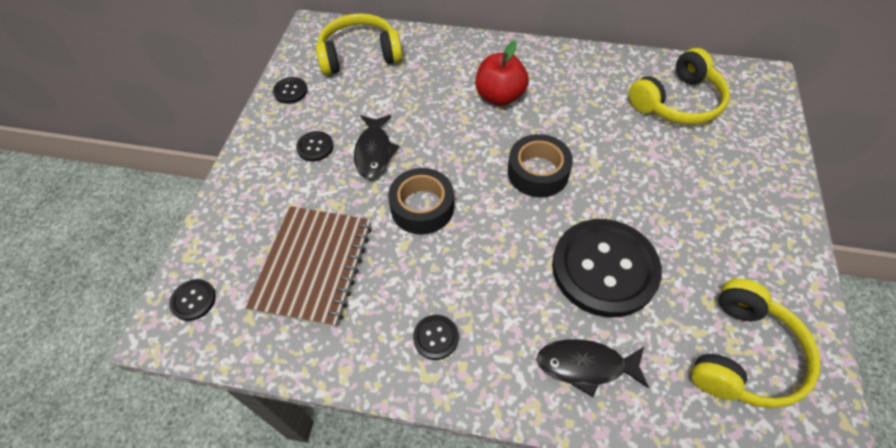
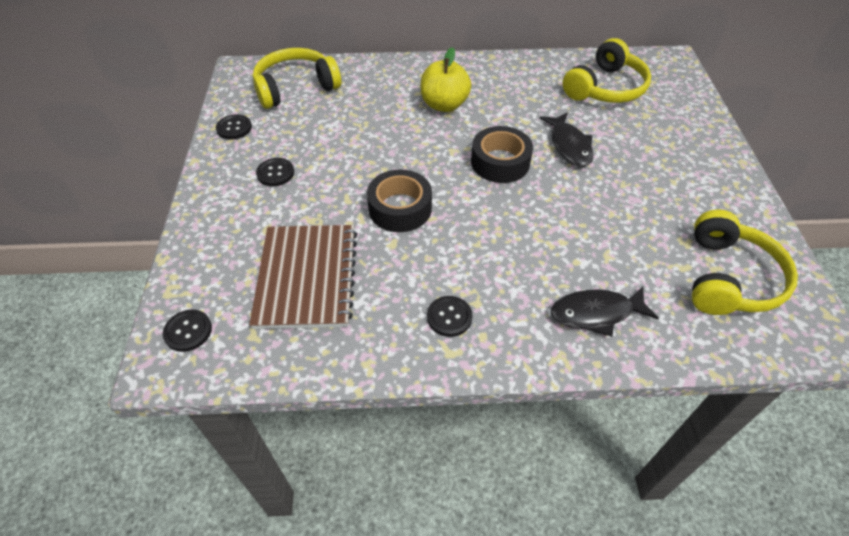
camera: 15 degrees left, 5 degrees down
black fish [354,115,399,179] -> black fish moved to [540,112,594,167]
red apple [475,41,529,106] -> yellow apple [421,47,471,112]
black button [552,219,662,317] -> none

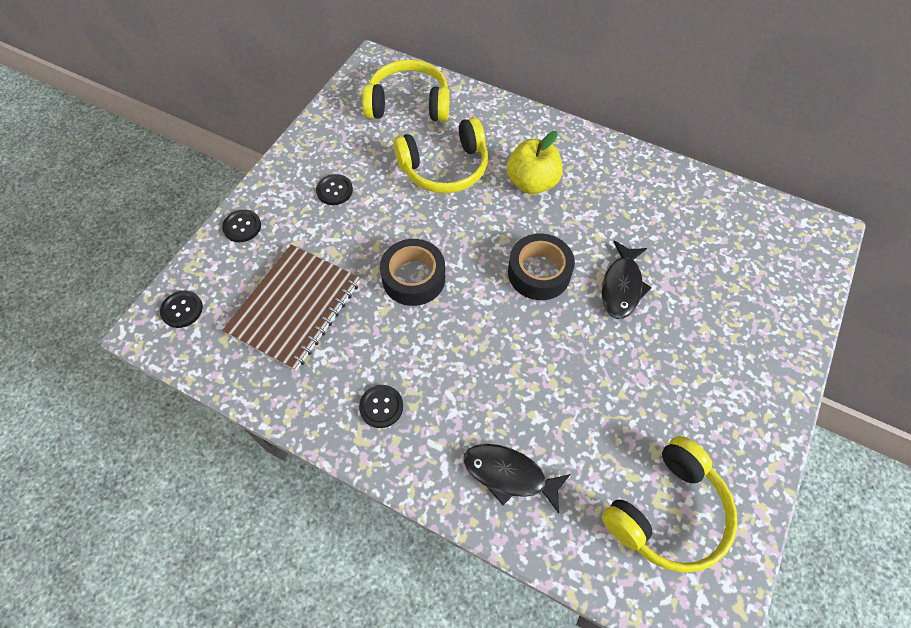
camera: 30 degrees right, 10 degrees up
black button [216,114,252,140] -> black button moved to [222,209,261,242]
yellow headphones [562,38,651,103] -> yellow headphones moved to [393,117,488,193]

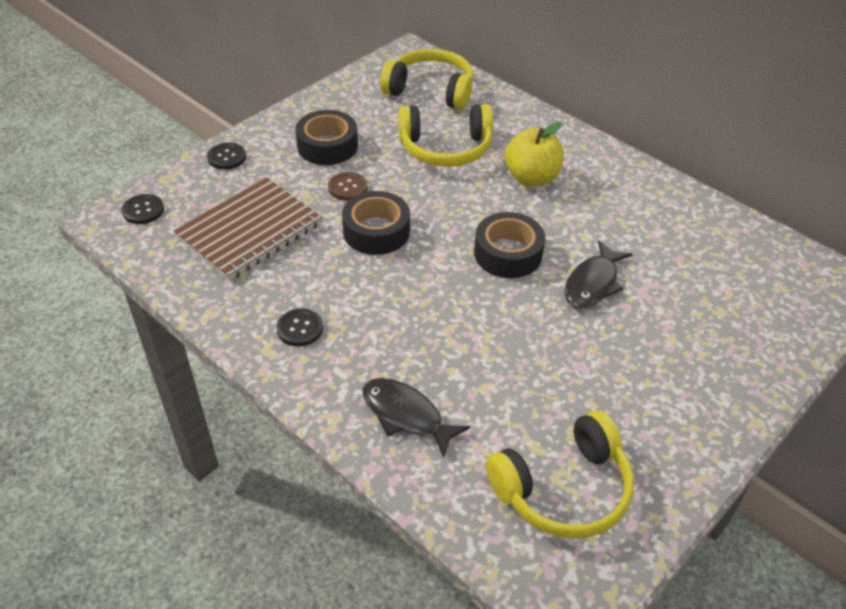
camera: 15 degrees right, 15 degrees down
black button [316,174,353,205] -> black tape [295,110,358,165]
none -> brown button [328,172,368,201]

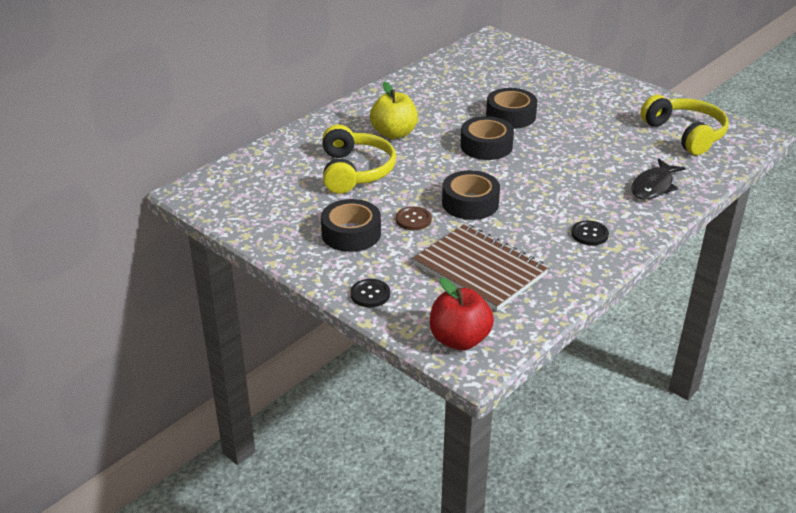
camera: 90 degrees left, 10 degrees down
black button [122,194,164,224] -> red apple [430,278,494,350]
yellow headphones [380,49,474,110] -> none
black fish [565,240,632,309] -> black tape [486,88,537,129]

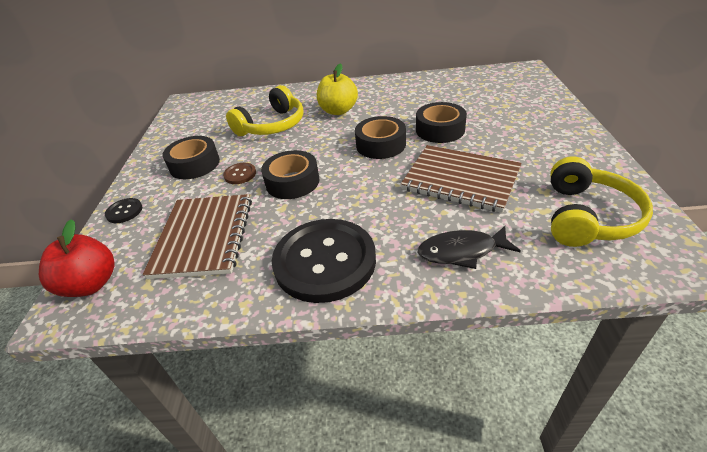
camera: 50 degrees right, 5 degrees up
black button [571,220,609,245] -> black button [272,219,376,303], size x2.46
none -> brown notebook [401,145,522,213]

